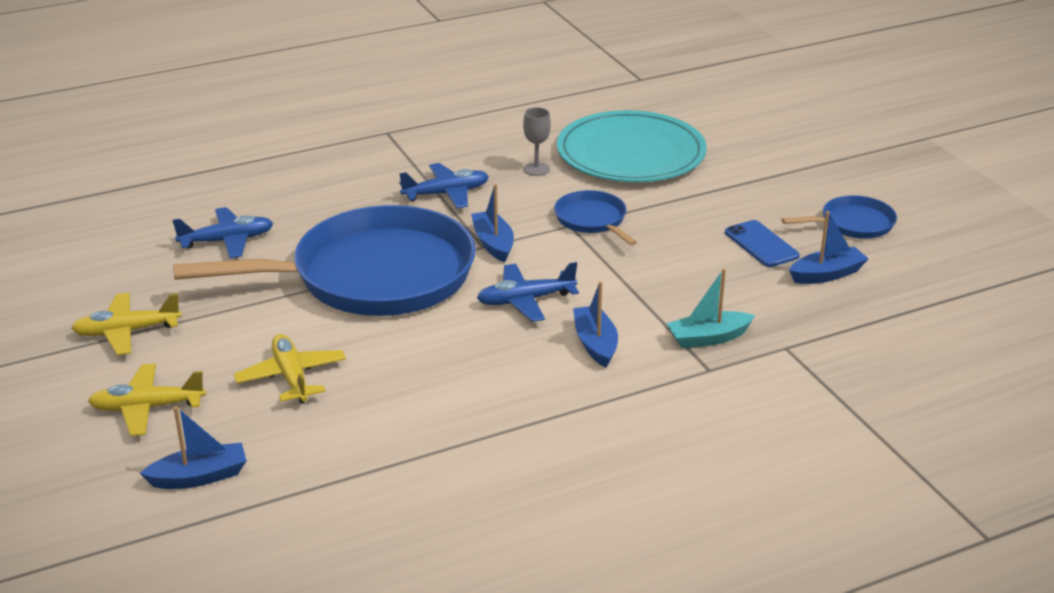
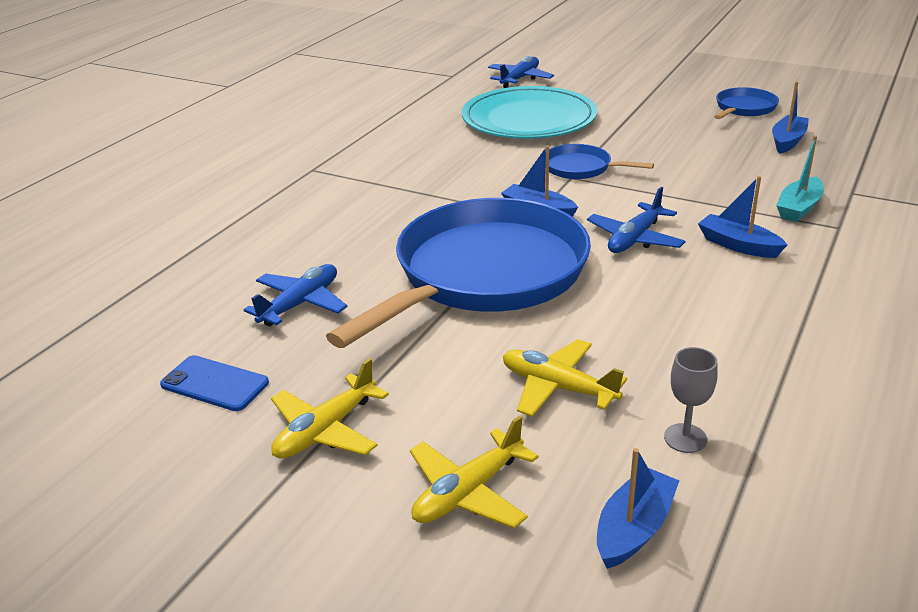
camera: 35 degrees left, 0 degrees up
blue plane [399,163,489,208] -> blue plane moved to [488,56,554,88]
grey goblet [523,107,551,176] -> grey goblet moved to [664,347,718,453]
blue phone [725,220,800,267] -> blue phone moved to [160,355,269,411]

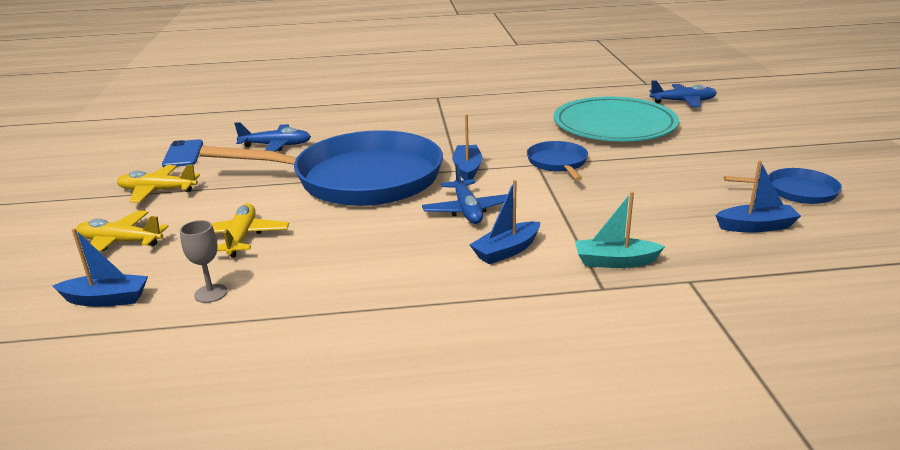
camera: 55 degrees right, 5 degrees down
blue plane [587,187,686,253] -> blue plane turned 105 degrees counterclockwise [422,164,507,224]
blue boat [698,176,787,258] -> blue boat turned 135 degrees counterclockwise [470,180,540,264]

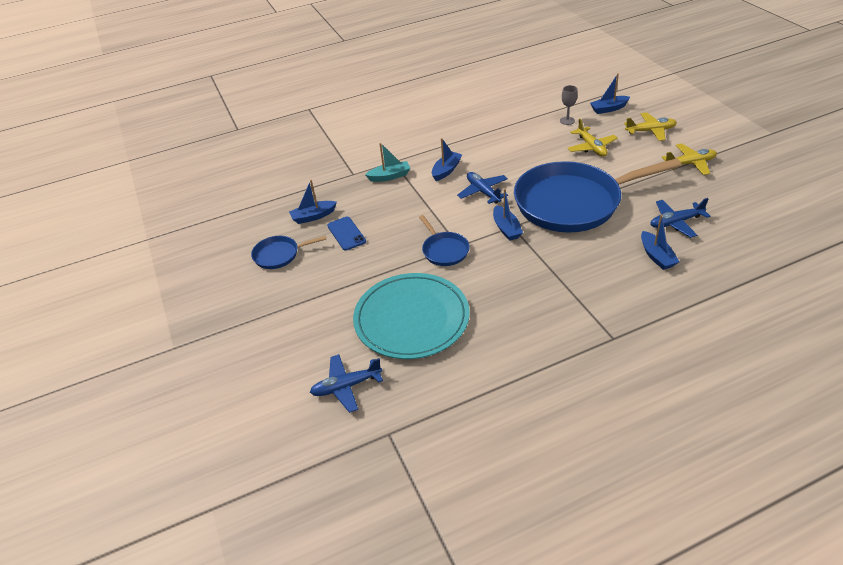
camera: 165 degrees right, 15 degrees up
blue phone [162,139,203,167] -> blue phone moved to [327,217,366,251]
none -> blue boat [641,214,679,270]

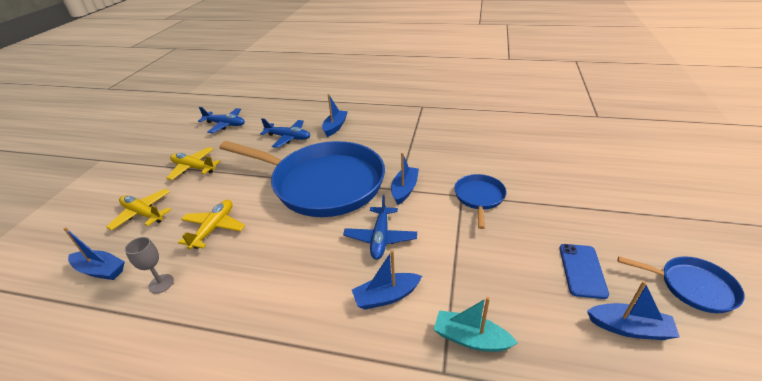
camera: 145 degrees left, 5 degrees down
blue plane [310,354,383,413] -> blue plane moved to [198,107,245,133]
turquoise plate [353,273,470,359] -> none

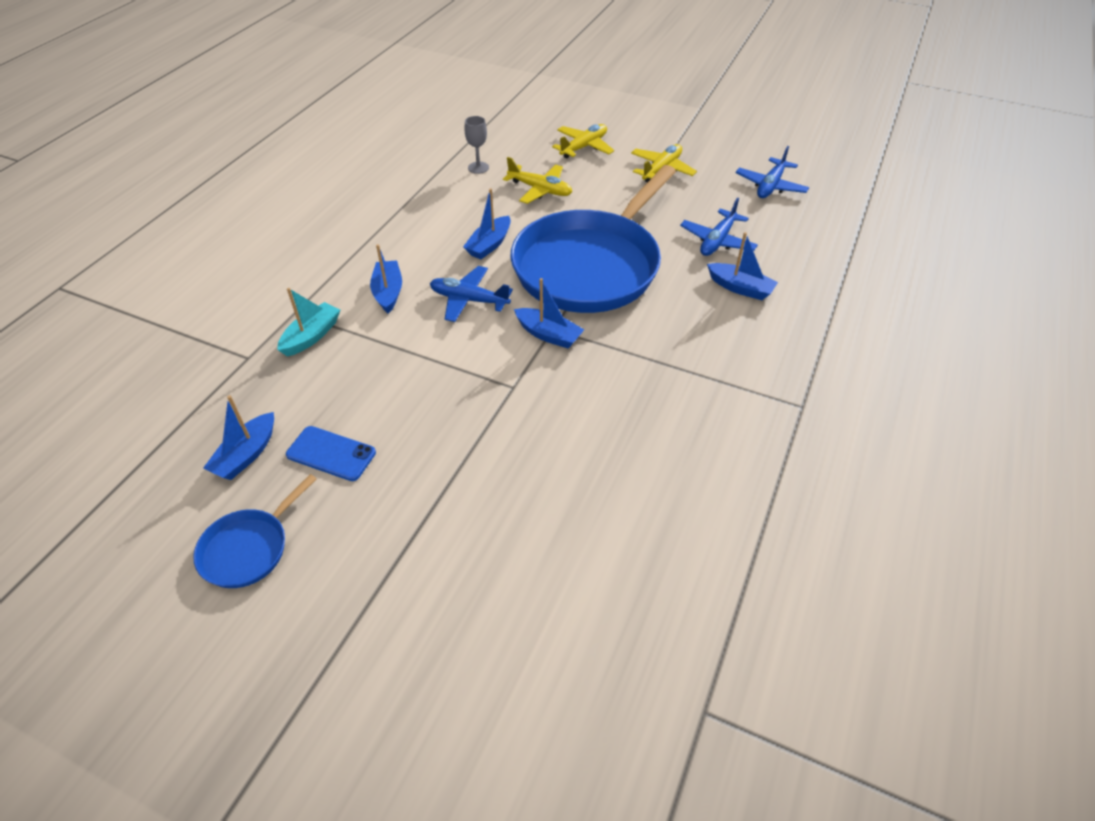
camera: 100 degrees right, 10 degrees up
blue boat [64,227,125,280] -> blue boat moved to [463,189,511,259]
blue pan [454,174,506,229] -> none

